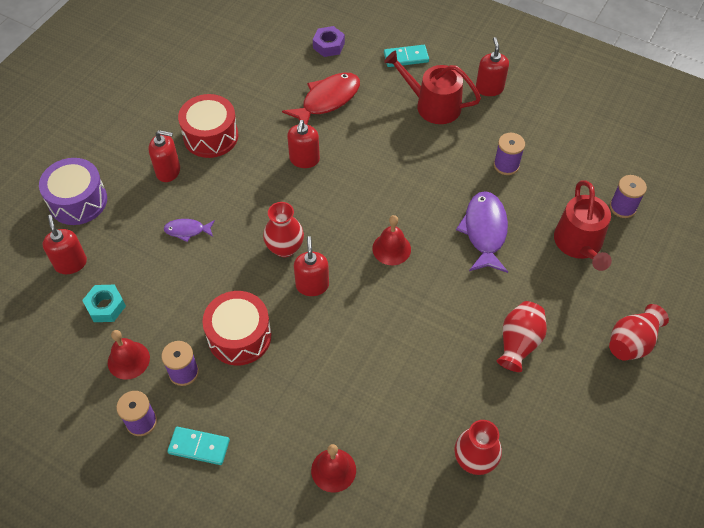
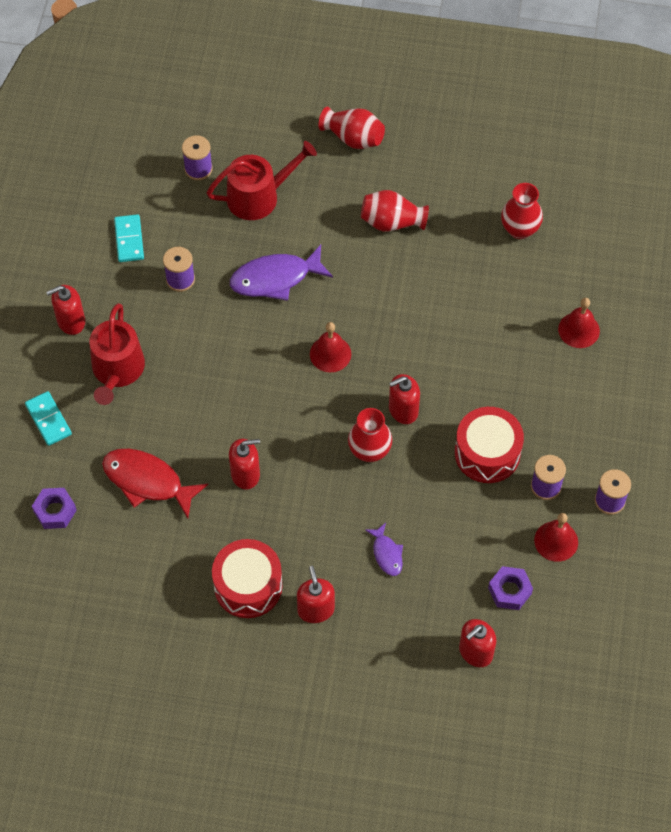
camera: 110 degrees left, 5 degrees up
purple drum [39,158,107,225] -> none
turquoise nut [82,285,126,322] -> purple nut [488,566,533,610]
turquoise domino [167,427,230,465] -> turquoise domino moved to [114,214,144,262]

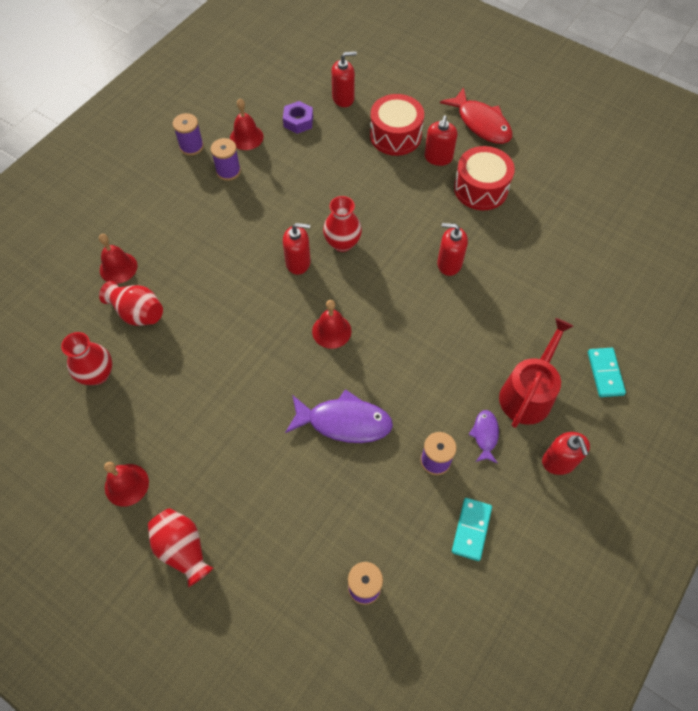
camera: 155 degrees left, 0 degrees up
purple nut [32,488,77,529] -> none
red soap dispenser [46,285,85,335] -> red soap dispenser turned 75 degrees clockwise [542,432,590,475]
red fish [102,449,208,518] -> red fish moved to [440,87,512,144]
red watering can [207,141,317,220] -> none
red vase [361,190,429,231] -> red vase moved to [99,281,163,326]
purple fish [365,523,403,576] -> purple fish moved to [469,410,499,464]
red drum [455,407,524,483] -> red drum moved to [370,94,424,156]
none -> red bell [104,462,149,507]

